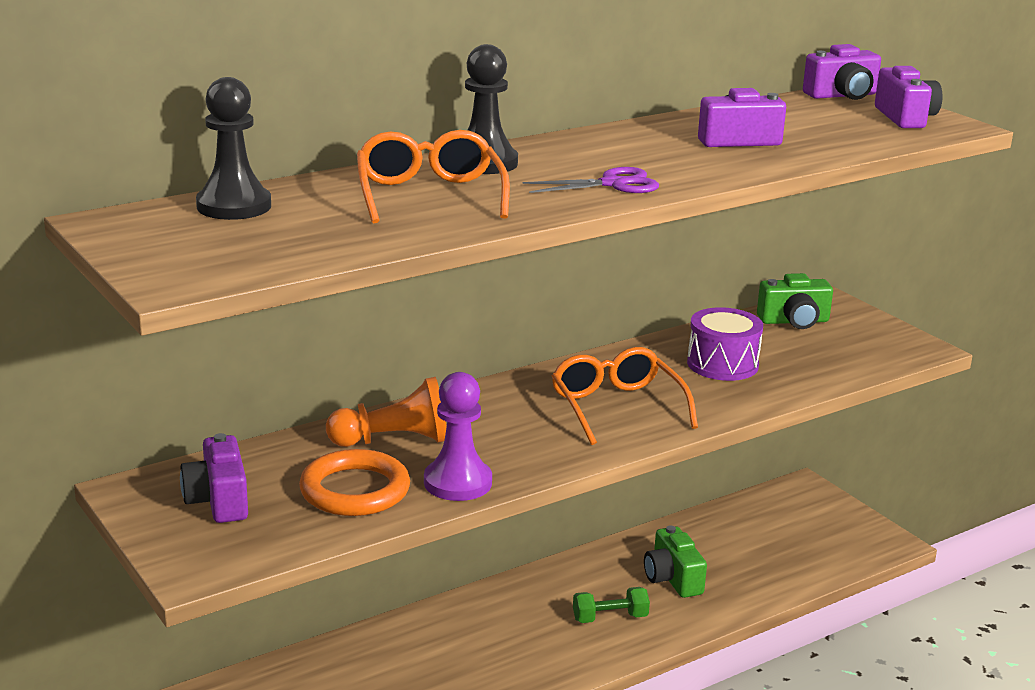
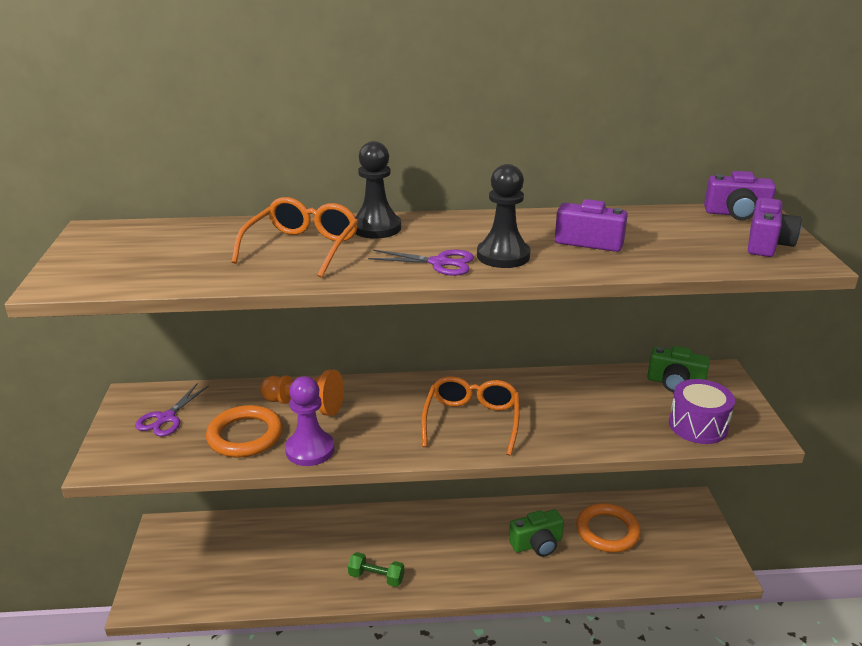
camera: 30 degrees right, 5 degrees up
purple camera [180,433,248,523] -> purple scissors [135,384,209,436]
black pawn [196,77,271,220] -> black pawn moved to [477,164,531,268]
green dumbbell [573,587,650,623] -> green dumbbell moved to [348,552,404,587]
green camera [644,525,707,598] -> green camera turned 120 degrees counterclockwise [509,509,564,557]
purple drum [687,307,763,381] -> purple drum moved to [669,379,735,444]
none -> orange ring [576,503,641,553]

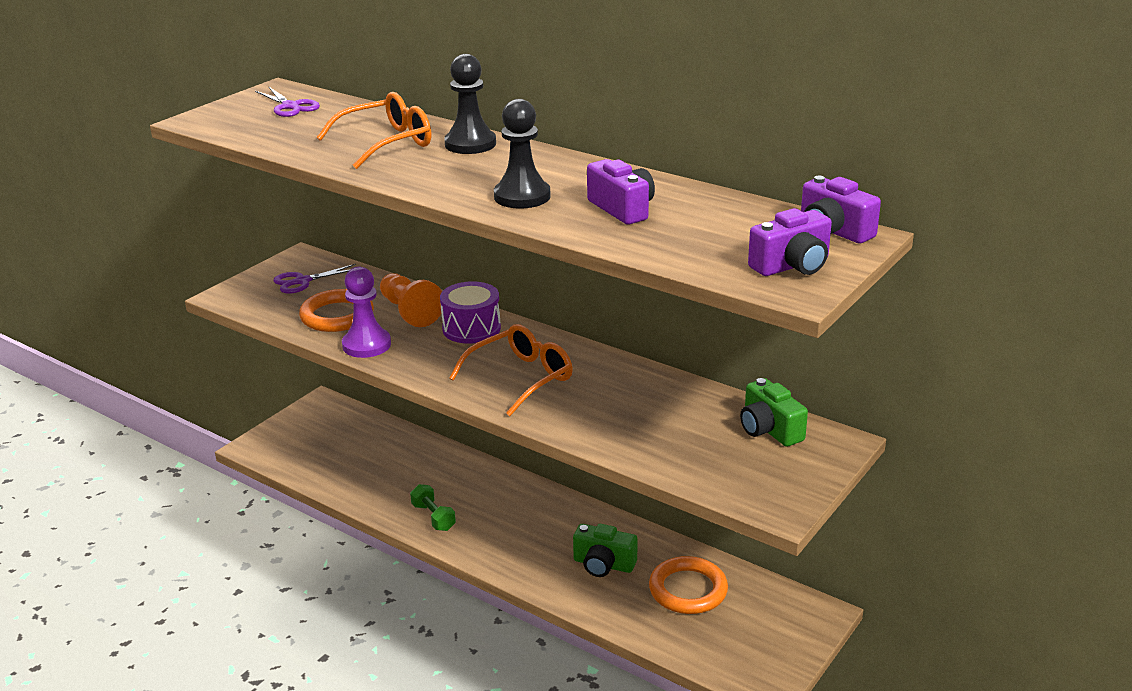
camera: 40 degrees right, 0 degrees up
purple scissors [368,250,474,276] -> purple scissors moved to [255,87,320,117]
purple drum [669,379,735,444] -> purple drum moved to [440,281,501,344]

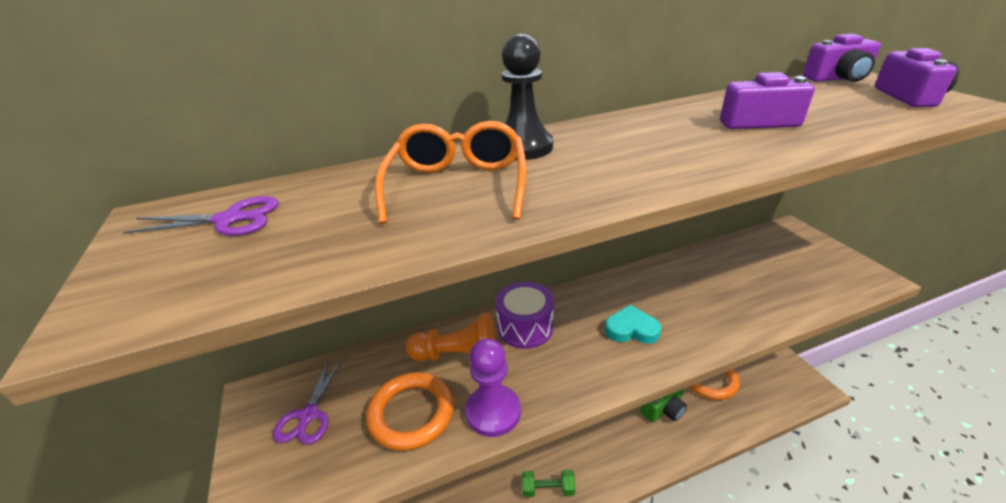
camera: 55 degrees left, 5 degrees up
orange glasses [449,324,573,416] -> turquoise heart [605,305,661,344]
black pawn [494,99,551,209] -> none
green camera [740,378,808,447] -> none

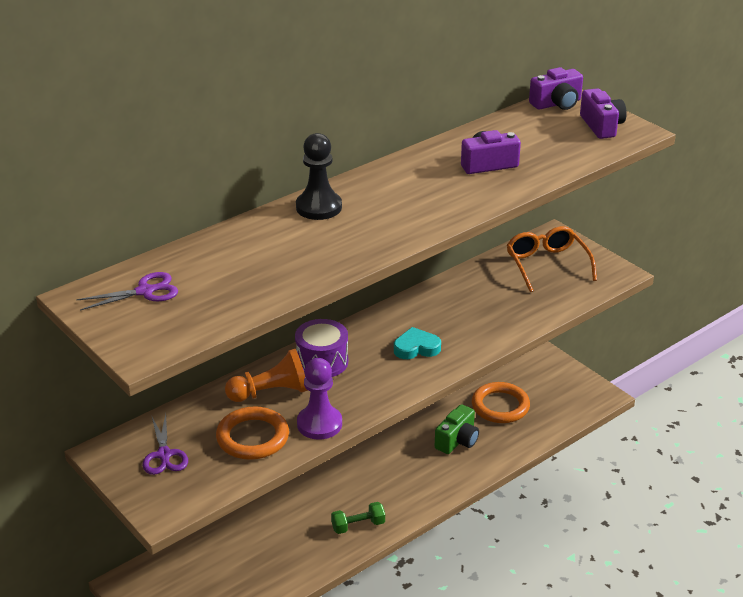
camera: 20 degrees left, 0 degrees up
orange glasses [375,121,526,224] -> orange glasses moved to [507,226,597,292]

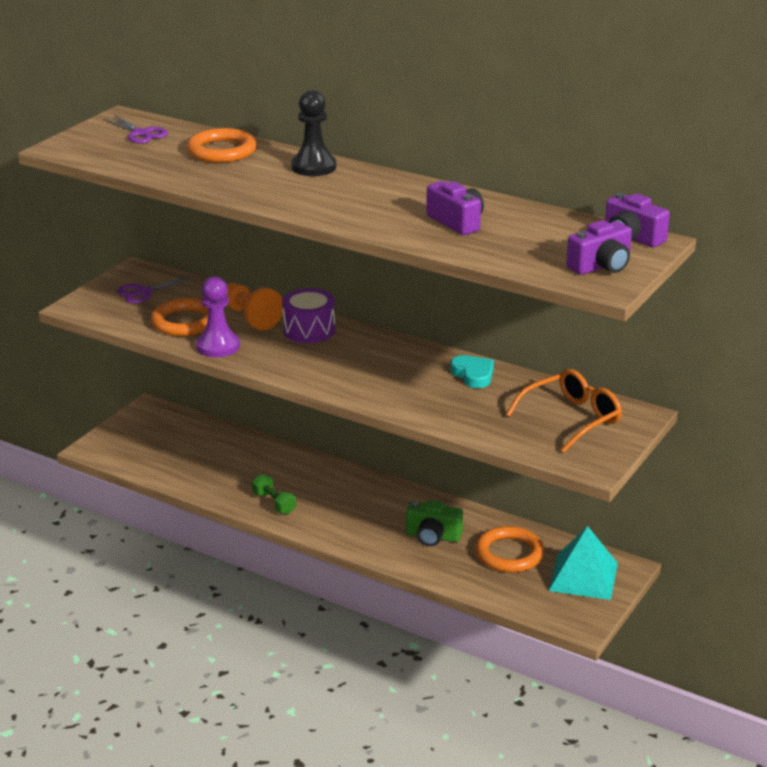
camera: 70 degrees right, 5 degrees down
turquoise heart [394,327,441,359] -> turquoise heart moved to [451,355,494,388]
none -> orange ring [187,128,257,163]
none -> turquoise pyramid [549,526,618,600]

